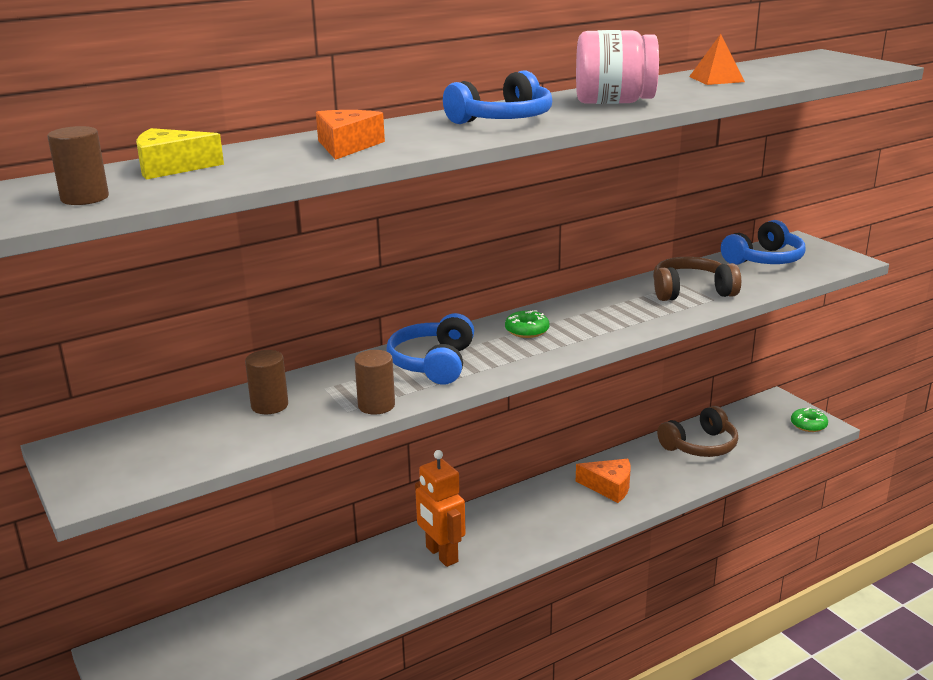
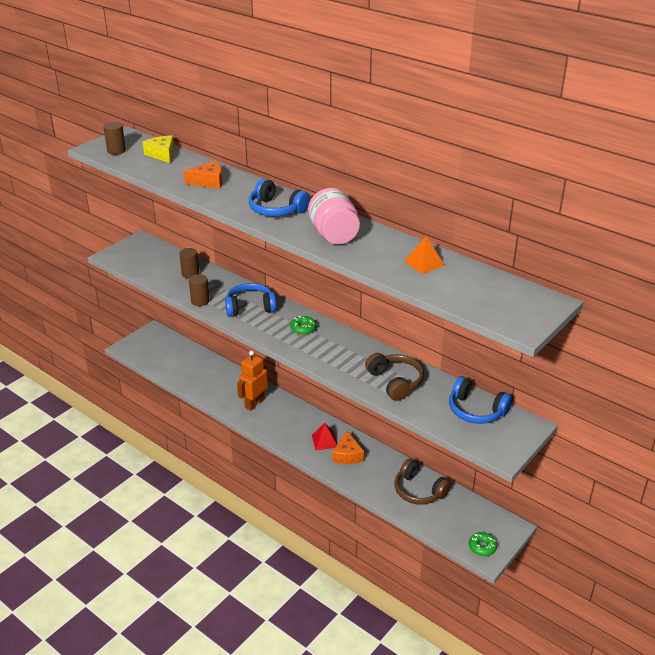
camera: 70 degrees right, 10 degrees up
none -> red pyramid [312,423,337,450]

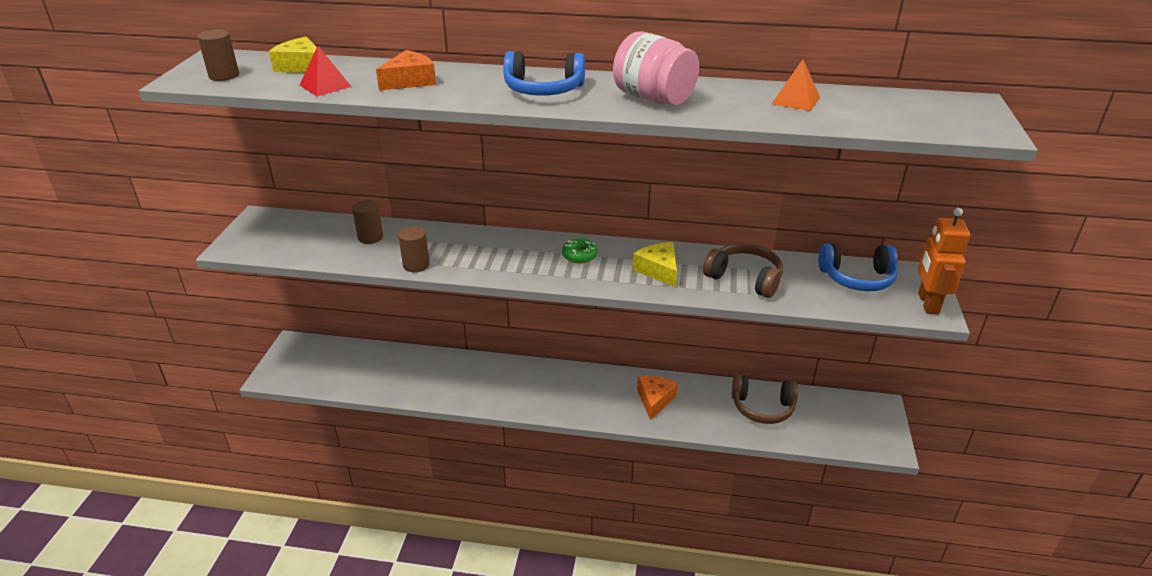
camera: 30 degrees left, 0 degrees up
blue headphones [225,283,277,317] -> none
orange robot [237,351,268,411] -> orange robot moved to [918,208,970,314]
red pyramid [312,423,337,450] -> red pyramid moved to [300,46,352,96]
orange cheese [332,431,364,464] -> orange cheese turned 135 degrees counterclockwise [637,376,678,420]
green donut [469,532,497,556] -> none
none -> yellow cheese [632,242,677,288]

